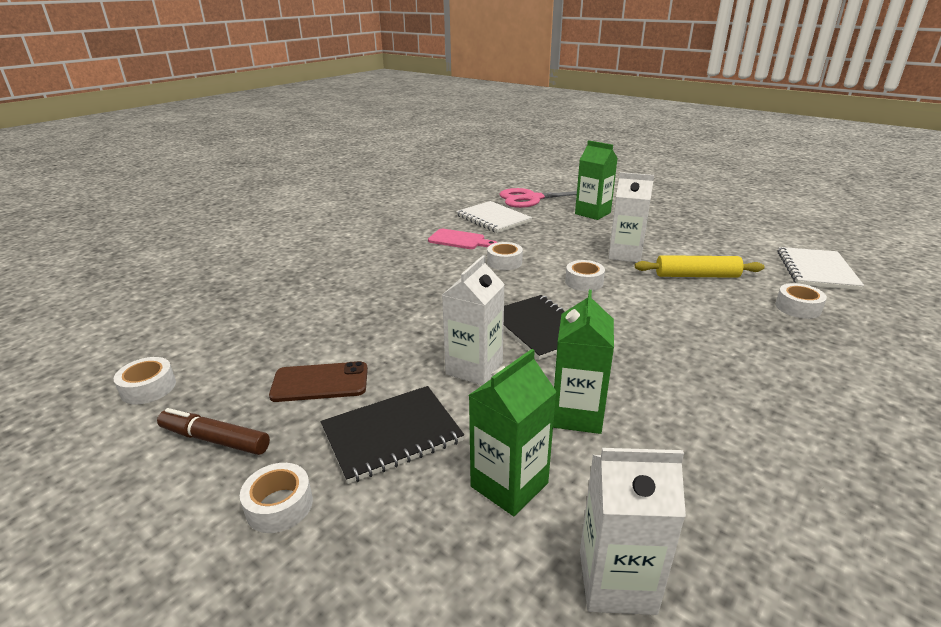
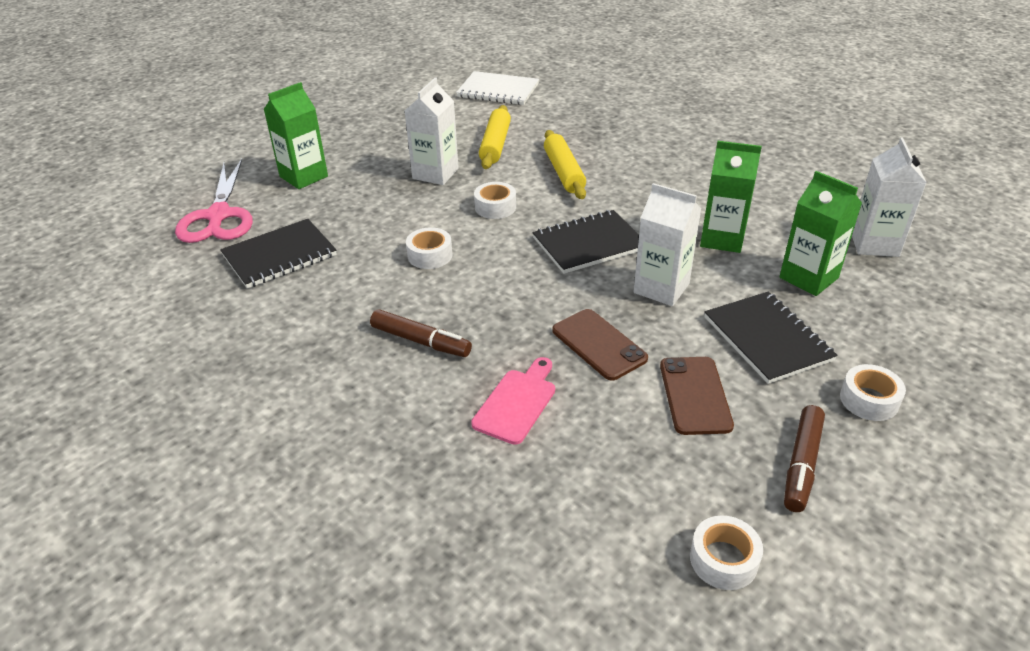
camera: 85 degrees left, 10 degrees up
pink cutting board [428,229,497,249] -> pink cutting board moved to [471,357,555,445]
white notebook [456,201,532,233] -> black notebook [220,219,337,289]
white tape [775,283,827,319] -> none
none -> brown marker [370,309,472,357]
none -> yellow rolling pin [544,130,586,199]
none -> brown phone [552,309,648,381]

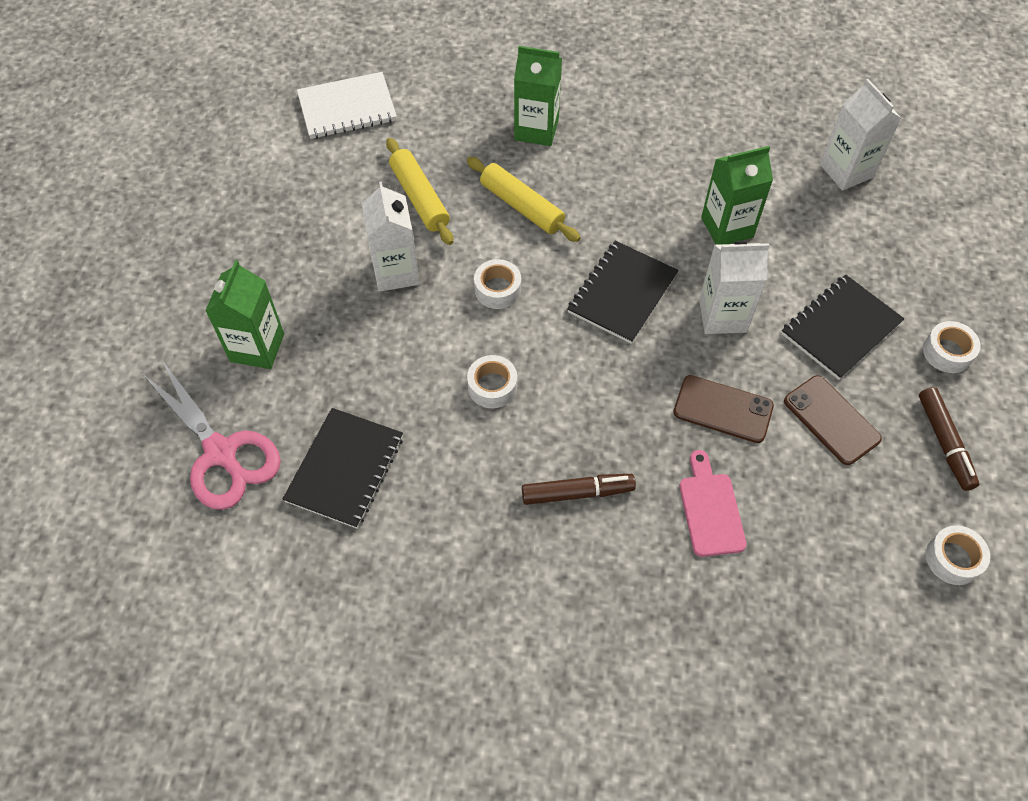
camera: 35 degrees left, 20 degrees up
black notebook [704,291,838,384] -> black notebook turned 75 degrees counterclockwise [781,274,904,380]
green carton [779,171,862,296] -> green carton moved to [514,46,562,146]

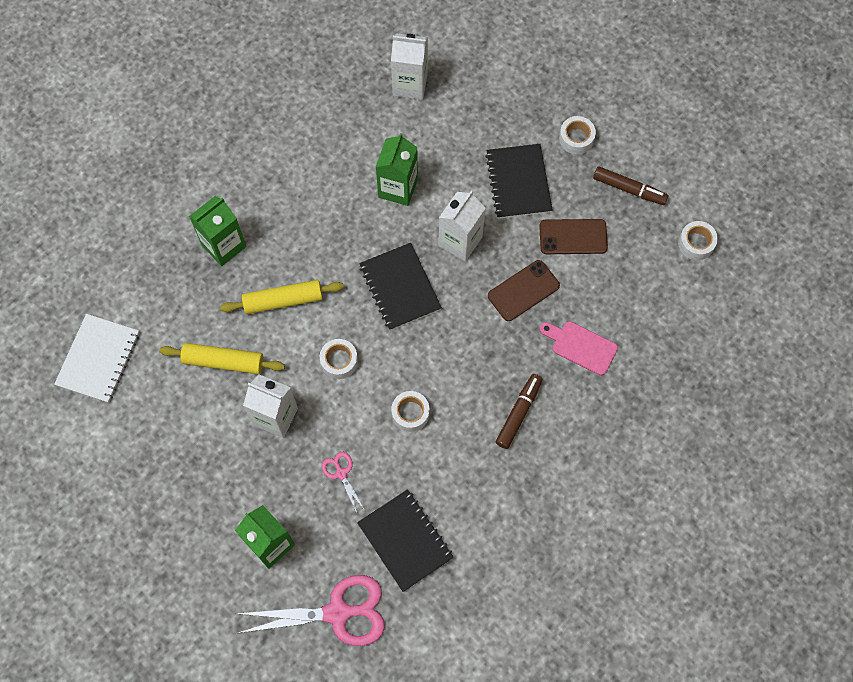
camera: 55 degrees left, 10 degrees up
none -> pink scissors [322,452,365,513]

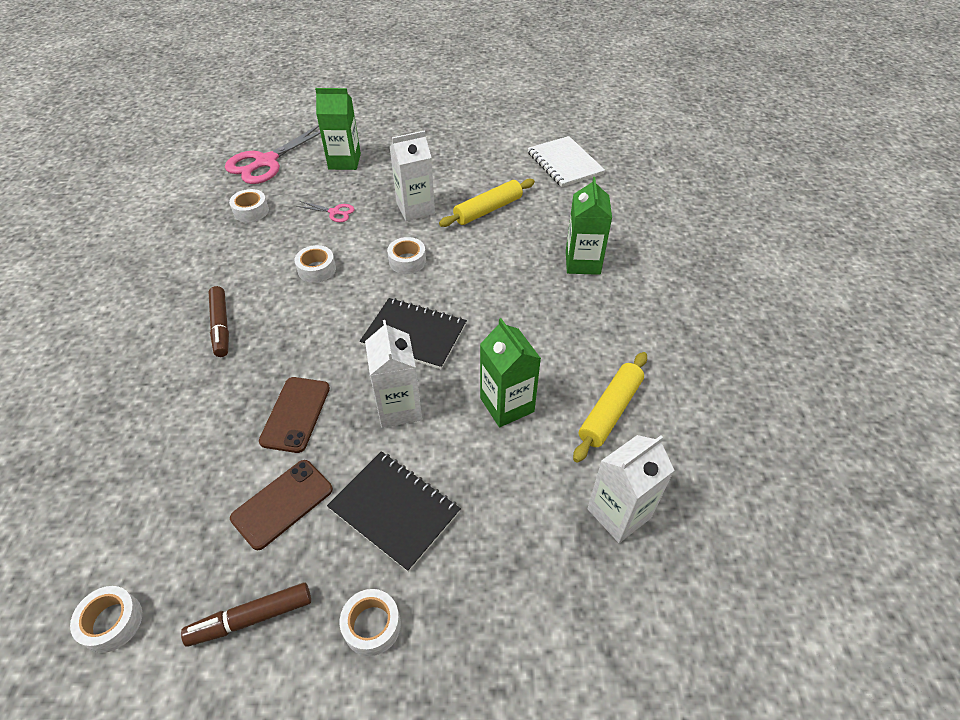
camera: 135 degrees right, 20 degrees down
yellow rolling pin [220,280,344,314] -> yellow rolling pin moved to [573,352,647,462]
black notebook [357,489,454,592] -> white tape [229,189,269,222]
pink cutting board [539,321,618,375] -> none

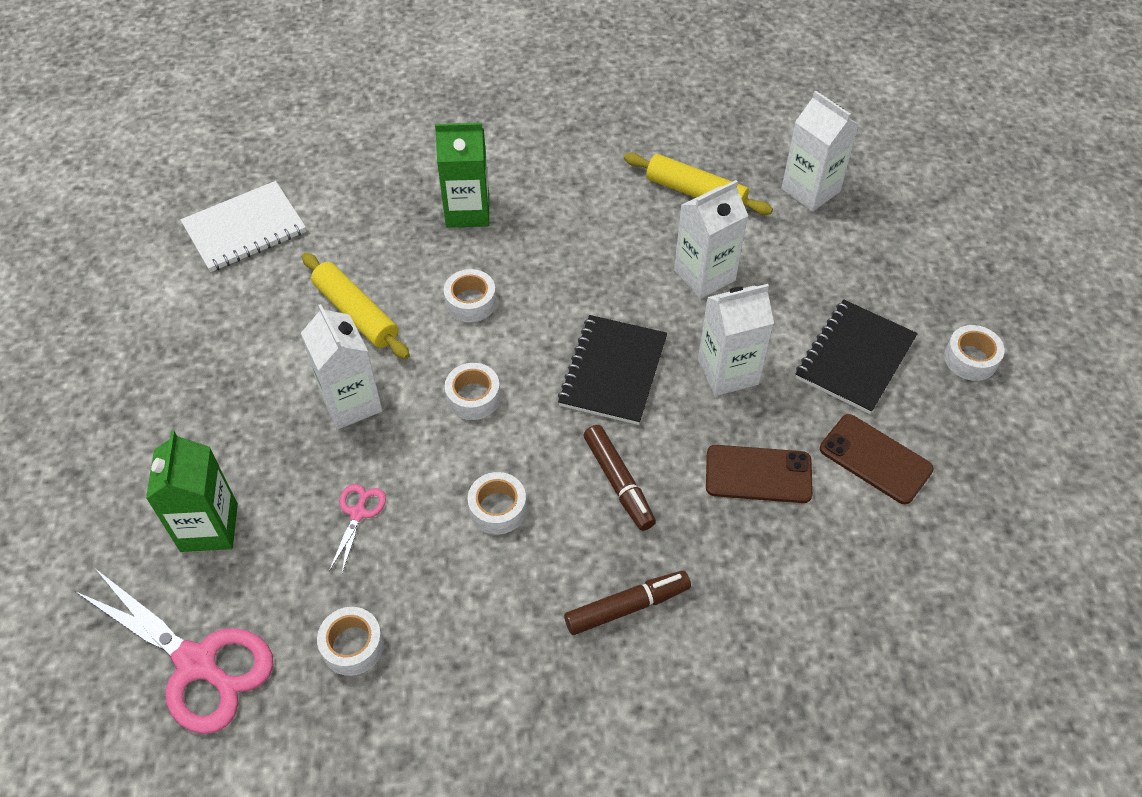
camera: 95 degrees left, 5 degrees up
white tape [70,586,142,653] -> white tape moved to [444,269,496,322]
brown marker [181,582,311,647] -> brown marker moved to [583,425,656,531]
green carton [480,318,541,427] -> white carton [674,180,748,299]

